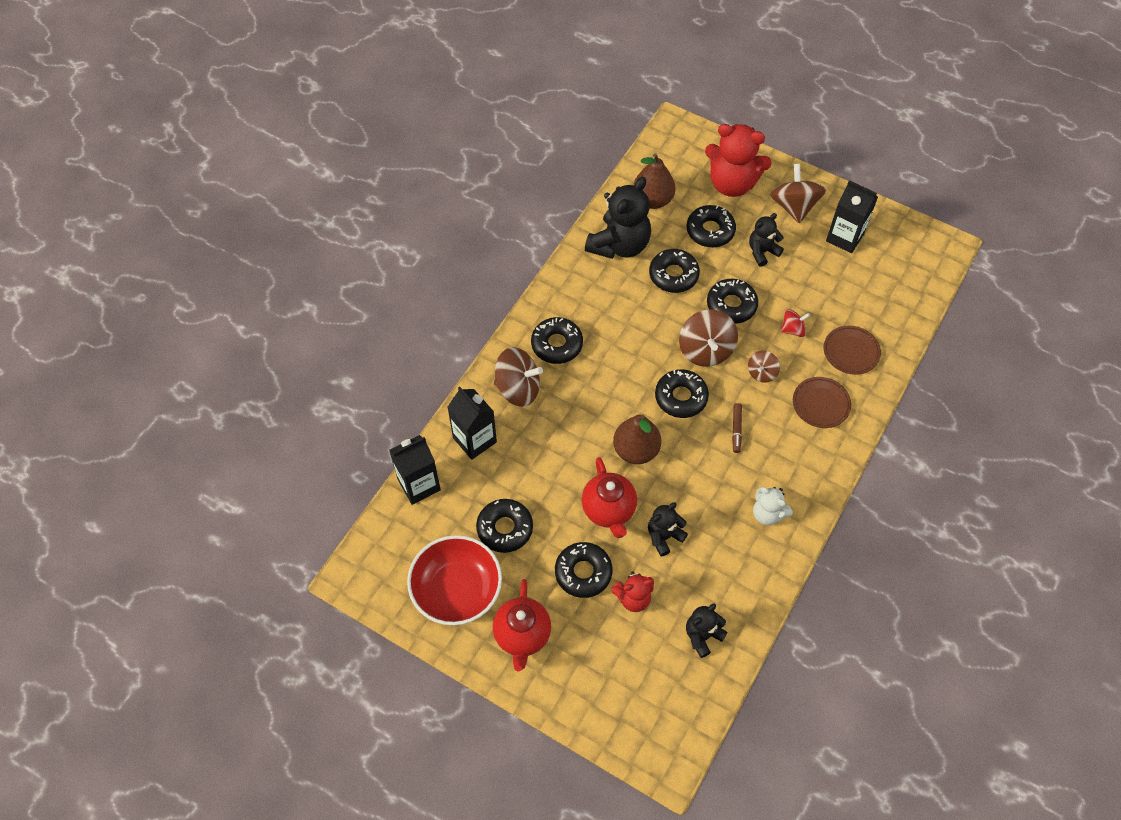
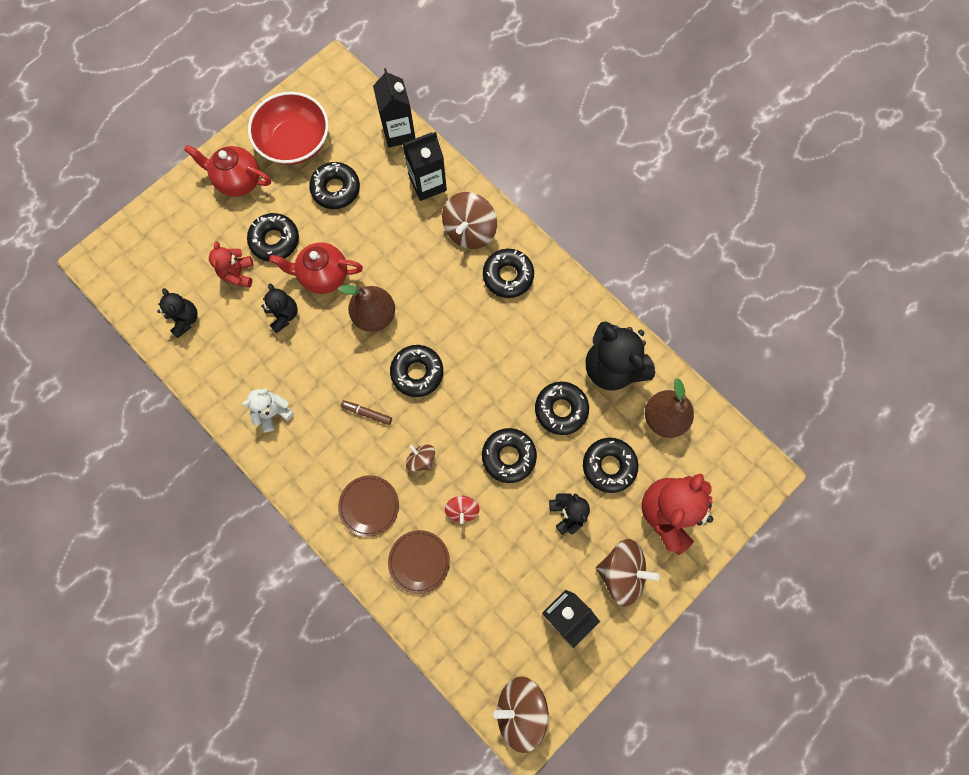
camera: 105 degrees right, 15 degrees up
brown spinning top [679,310,738,367] -> brown spinning top moved to [493,676,549,753]

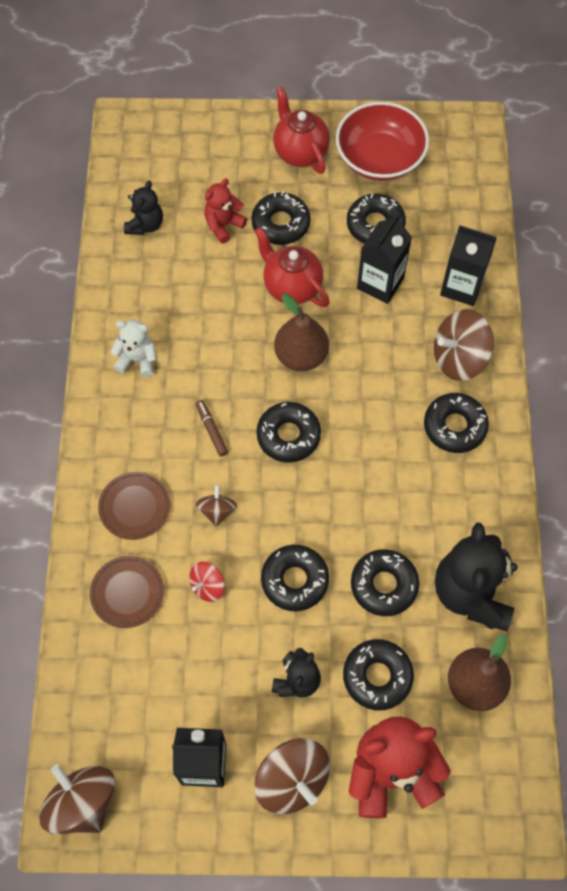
camera: 45 degrees right, 10 degrees down
black teddy bear [261,284,298,333] -> none
black carton [373,68,416,148] -> black carton moved to [357,214,412,304]

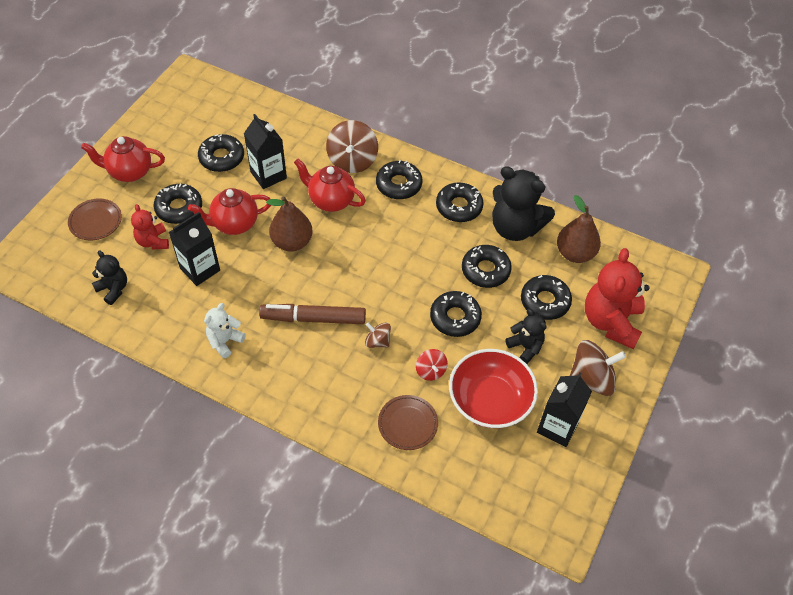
camera: 65 degrees left, 10 degrees down
brown spinning top [39,764,115,835] -> none
brown plate [98,472,170,540] -> brown plate moved to [68,199,122,240]
brown marker [196,400,228,456] -> brown marker [259,304,366,324], size x2.07
black donut [256,402,321,463] -> black donut moved to [436,182,484,222]
red bowl [336,102,429,181] -> red bowl moved to [449,349,538,428]
black carton [440,225,497,306] -> black carton moved to [169,212,220,286]
none -> red teapot [294,159,366,212]

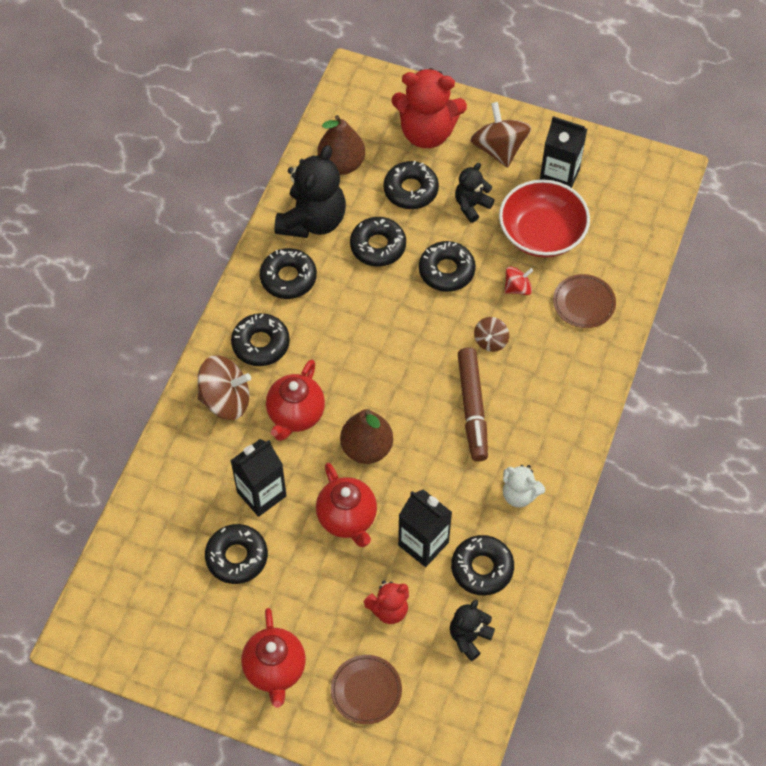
camera: 95 degrees left, 5 degrees up
black donut [153,184,202,224] -> black donut moved to [451,535,514,596]

